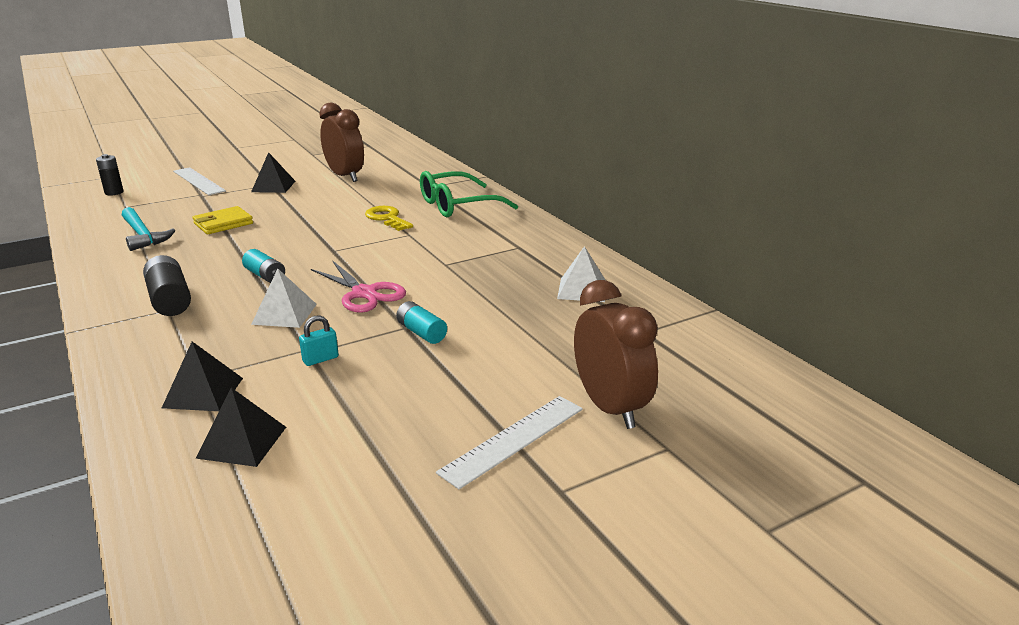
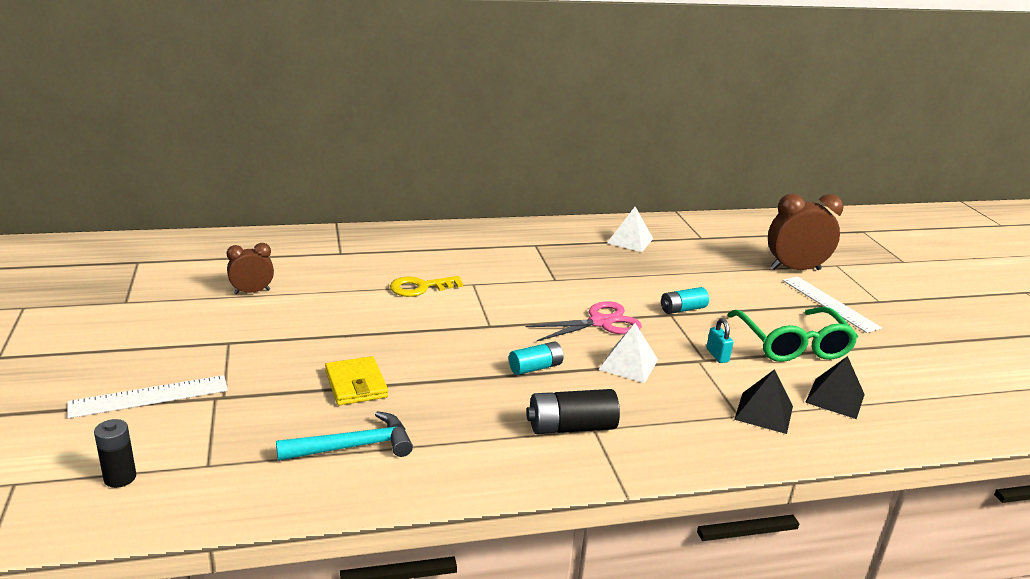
camera: 75 degrees left, 0 degrees up
black pyramid [251,152,295,193] -> none
brown clock [319,103,364,182] -> brown clock [227,243,274,294], size x0.57
green glasses [420,171,518,217] -> green glasses moved to [727,307,858,362]

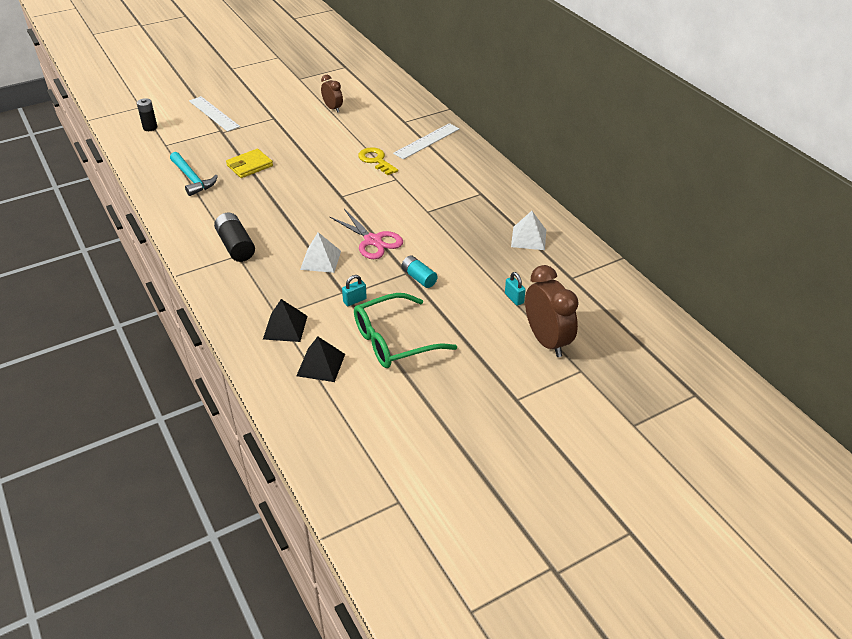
camera: 75 degrees right, 15 degrees up
turquoise battery [509,341,563,375] -> none
white ruler [783,276,882,333] -> white ruler moved to [393,123,460,159]
none -> turquoise padlock [505,272,526,306]

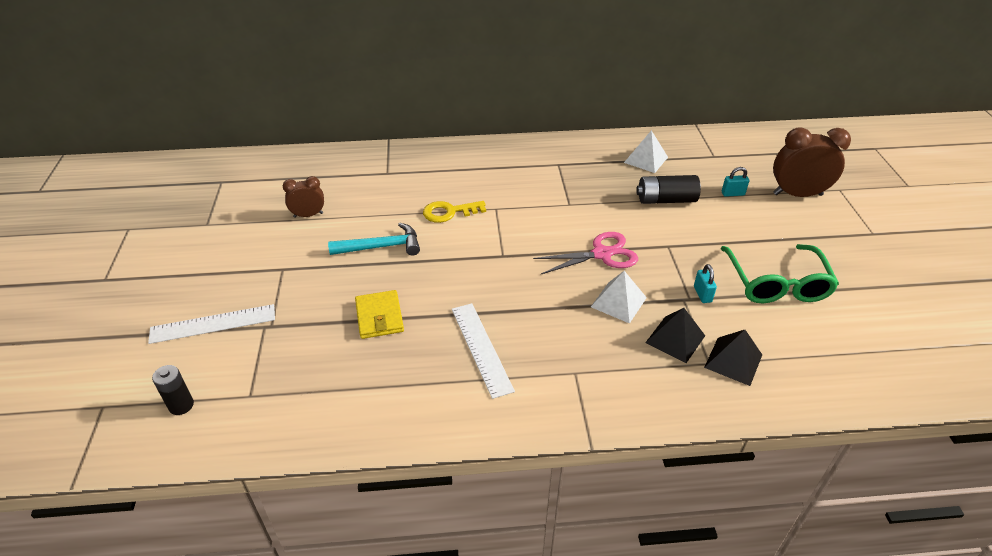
camera: 65 degrees left, 0 degrees up
turquoise hammer [170,152,218,196] -> turquoise hammer moved to [328,223,420,255]
black battery [214,213,255,262] -> black battery moved to [636,175,701,204]
black pyramid [296,337,345,382] -> black pyramid moved to [645,308,705,363]
white ruler [393,123,460,159] -> white ruler moved to [452,303,515,399]
turquoise battery [401,255,438,288] -> none

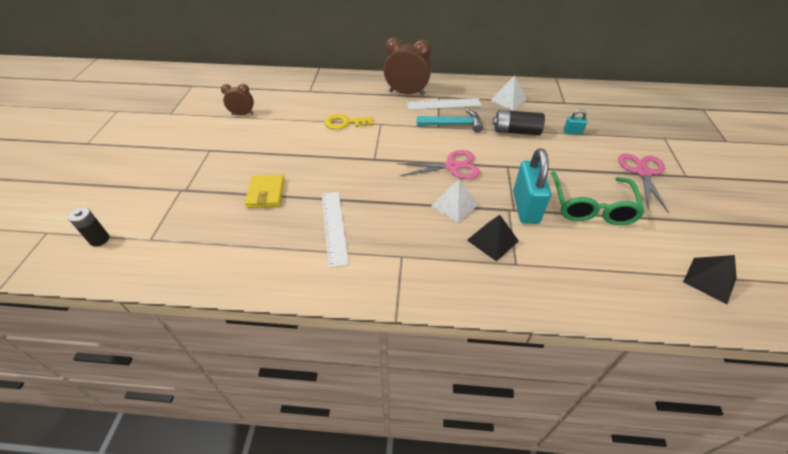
camera: 10 degrees right, 5 degrees up
white ruler [148,304,275,344] -> white ruler moved to [407,98,481,110]
turquoise hammer [328,223,420,255] -> turquoise hammer moved to [417,109,483,133]
turquoise padlock [694,264,717,303] -> turquoise padlock [513,148,551,224], size x2.22
black pyramid [704,330,762,386] -> black pyramid moved to [683,255,737,304]
brown clock [773,127,851,197] -> brown clock moved to [384,37,431,95]
none -> pink scissors [618,153,669,213]

